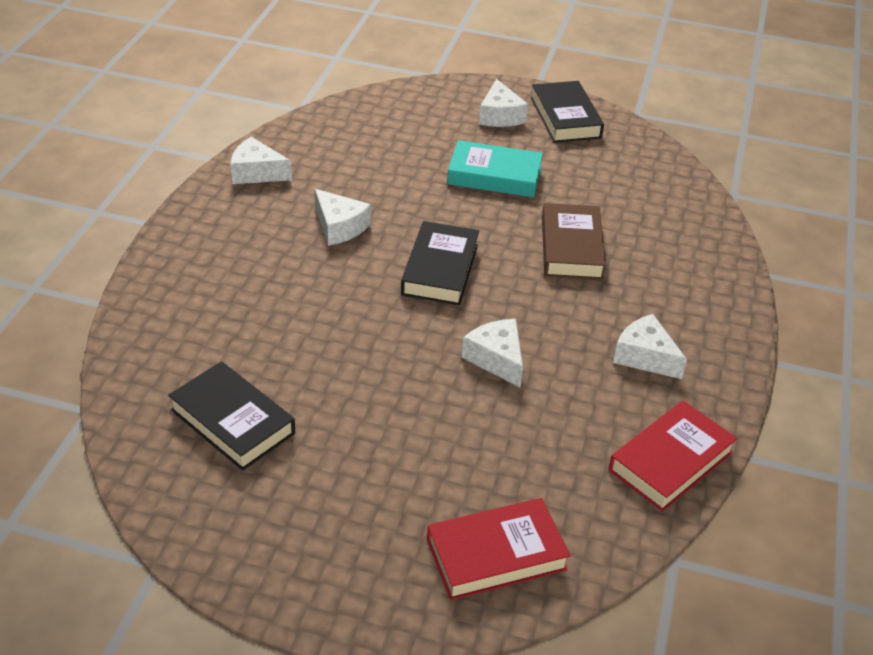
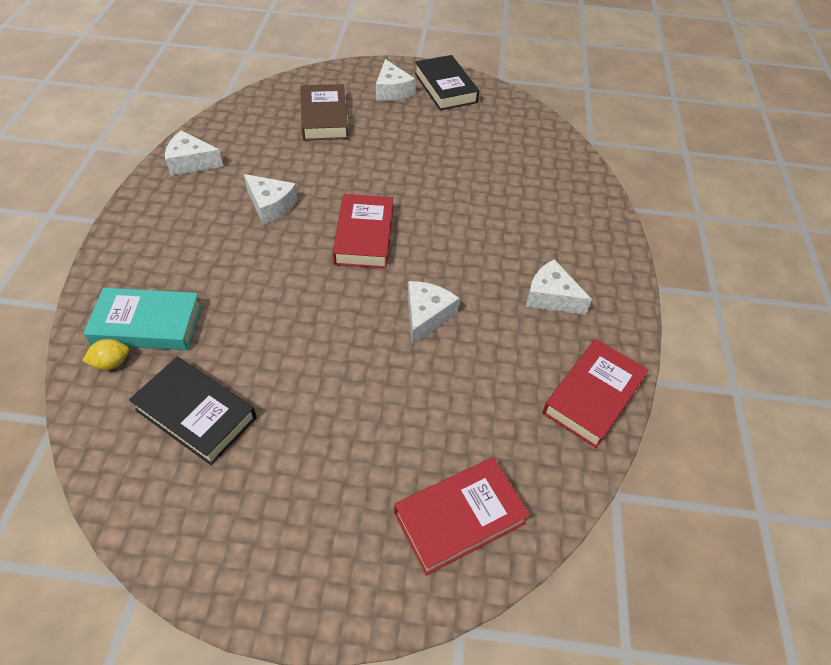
camera: 10 degrees left, 10 degrees up
black book [401,221,479,306] -> red book [333,194,393,269]
turquoise book [447,140,543,197] -> turquoise book moved to [84,288,202,350]
white cheese [461,319,523,387] -> white cheese turned 60 degrees clockwise [408,281,460,345]
brown book [542,203,606,280] -> brown book moved to [301,84,348,141]
none -> yellow lemon [82,339,129,370]

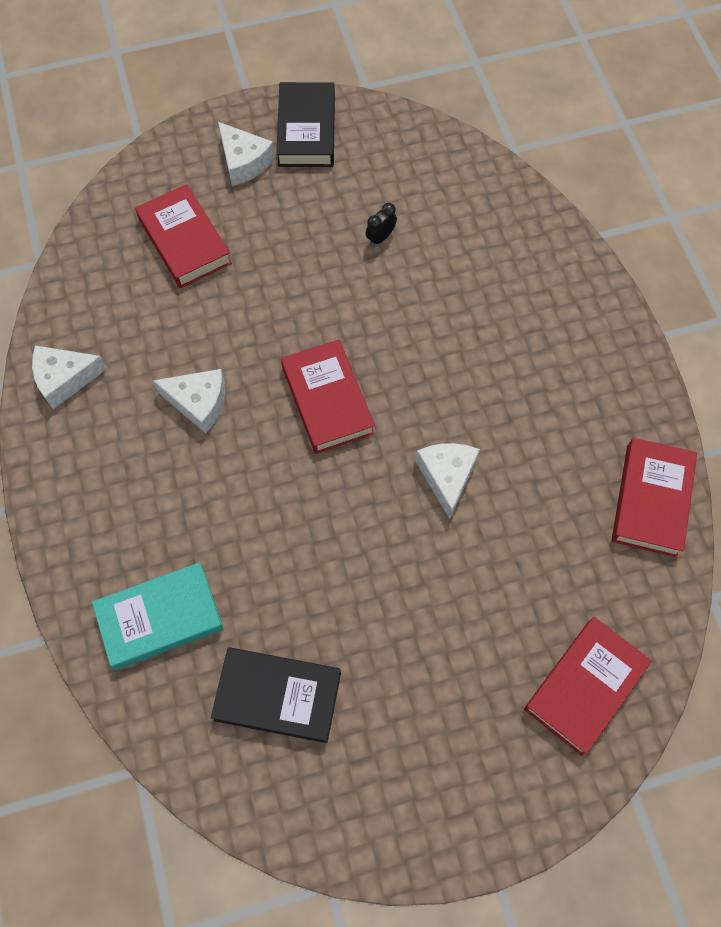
camera: 20 degrees left, 15 degrees up
yellow lemon [82,339,129,370] -> none
brown book [301,84,348,141] -> red book [135,184,232,288]
black book [415,55,479,110] -> black book turned 45 degrees clockwise [276,82,335,167]
white cheese [526,259,592,315] -> none
none -> black clock [365,203,397,246]

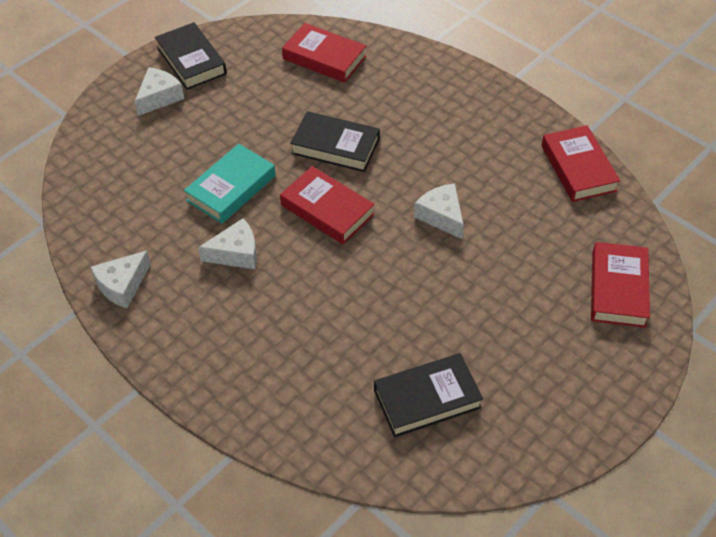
camera: 30 degrees left, 15 degrees down
turquoise book [92,562,224,670] -> turquoise book moved to [184,144,276,224]
red book [135,184,232,288] -> red book moved to [282,23,366,83]
white cheese [218,122,275,186] -> white cheese turned 75 degrees counterclockwise [135,67,184,116]
black clock [365,203,397,246] -> none
none -> black book [290,111,380,172]

